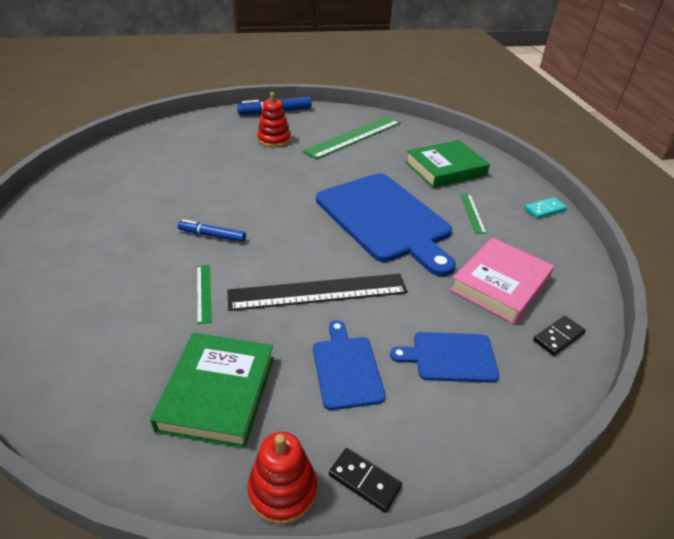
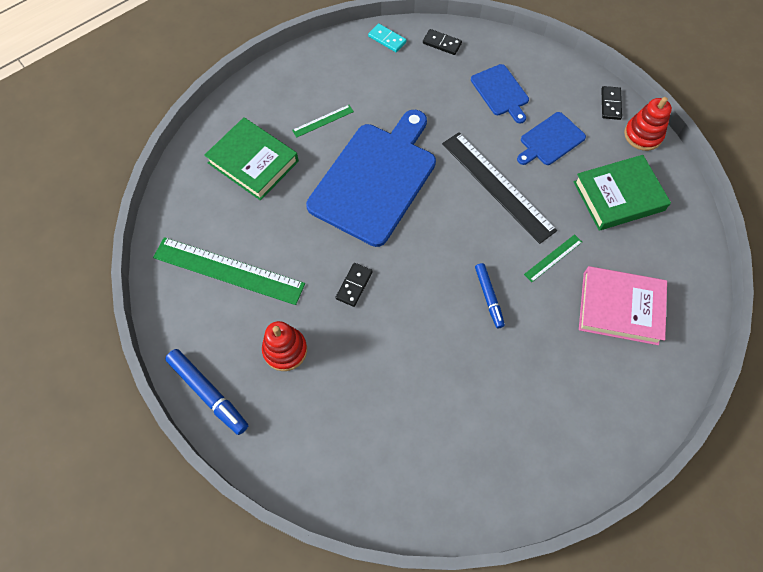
camera: 115 degrees left, 25 degrees up
pink book [450,237,554,324] -> pink book moved to [579,266,667,345]
turquoise domino [524,197,567,219] -> turquoise domino moved to [368,23,407,52]
none -> black domino [336,263,373,307]

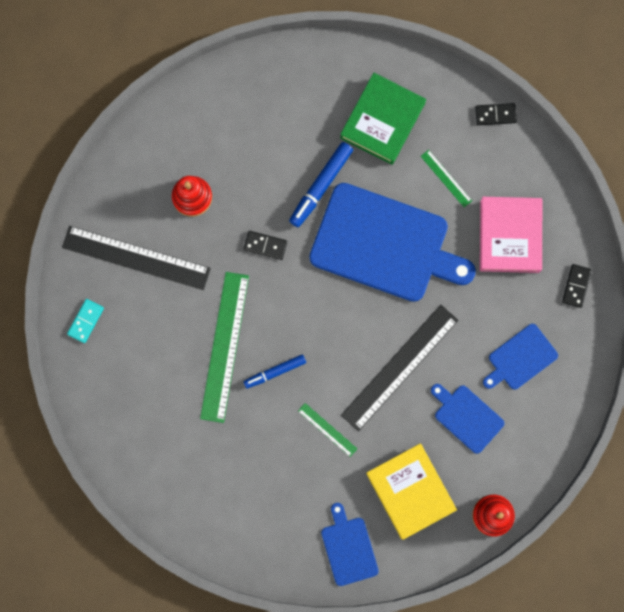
camera: 80 degrees right, 15 degrees up
green ruler [153,237,305,305] -> green ruler moved to [200,272,249,423]
blue marker [165,349,248,435] -> blue marker moved to [289,142,353,227]
turquoise domino [368,23,407,52] -> turquoise domino moved to [67,299,104,343]
green book [574,155,671,231] -> yellow book [366,443,457,540]
pink book [579,266,667,345] -> pink book moved to [480,197,542,273]
black domino [601,86,622,120] -> black domino moved to [475,103,517,125]
none -> black ruler [62,226,211,290]
none -> blue cutting board [321,503,379,586]

